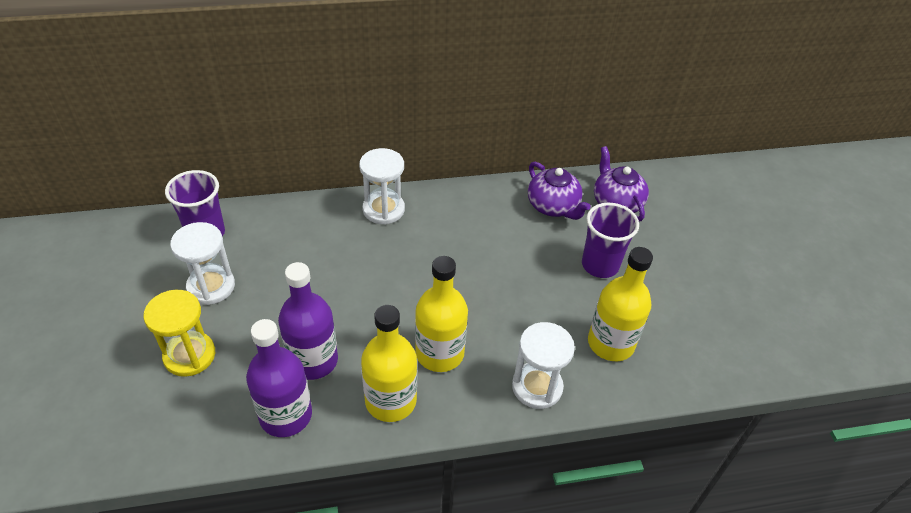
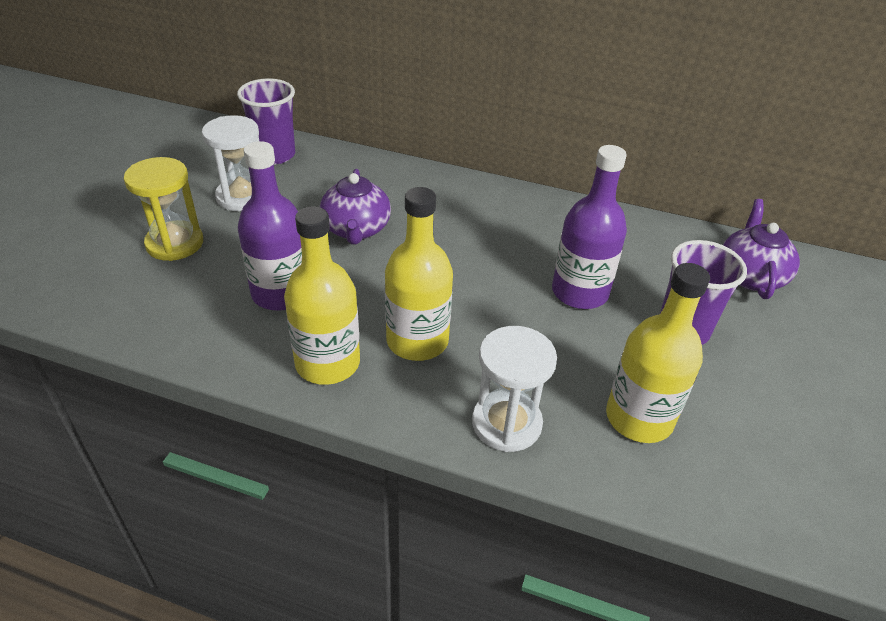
camera: 30 degrees right, 5 degrees down
purple bottle [246,319,312,437] -> purple bottle moved to [552,145,627,309]
white hourglass [359,148,405,225] -> none
purple teapot [528,162,591,220] -> purple teapot moved to [320,169,391,244]

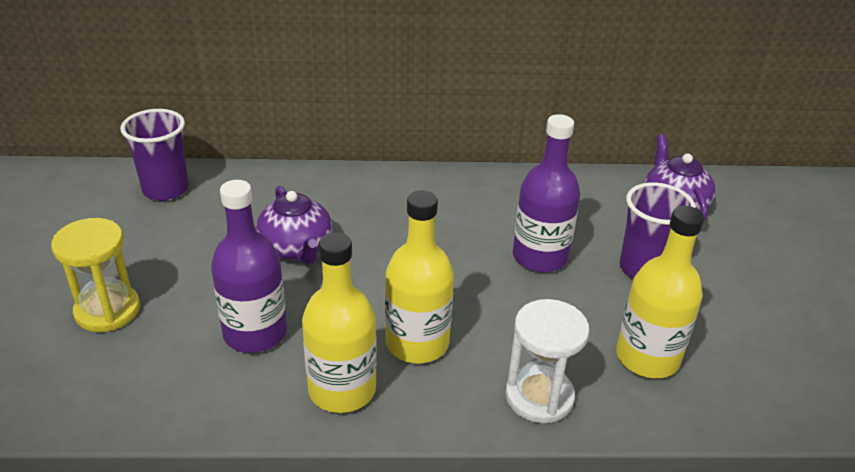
camera: 20 degrees left, 5 degrees down
white hourglass [202,115,259,211] -> none

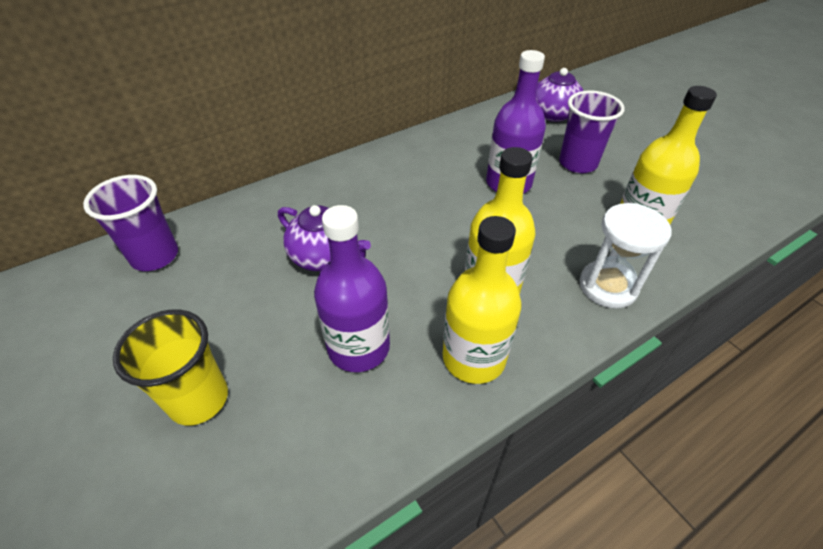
camera: 30 degrees left, 10 degrees up
yellow hourglass [51,218,140,332] -> yellow cup [113,309,228,426]

